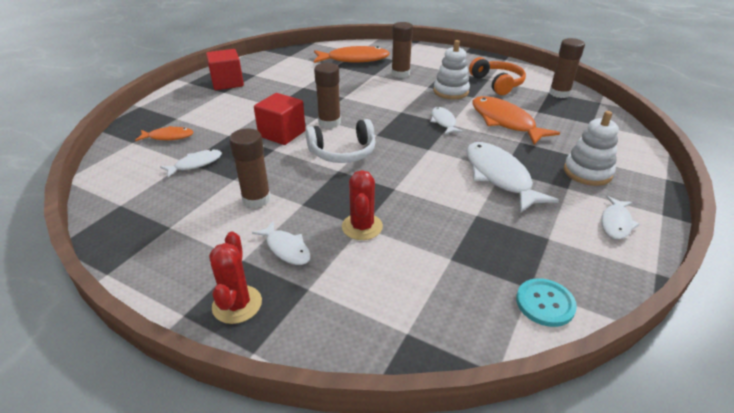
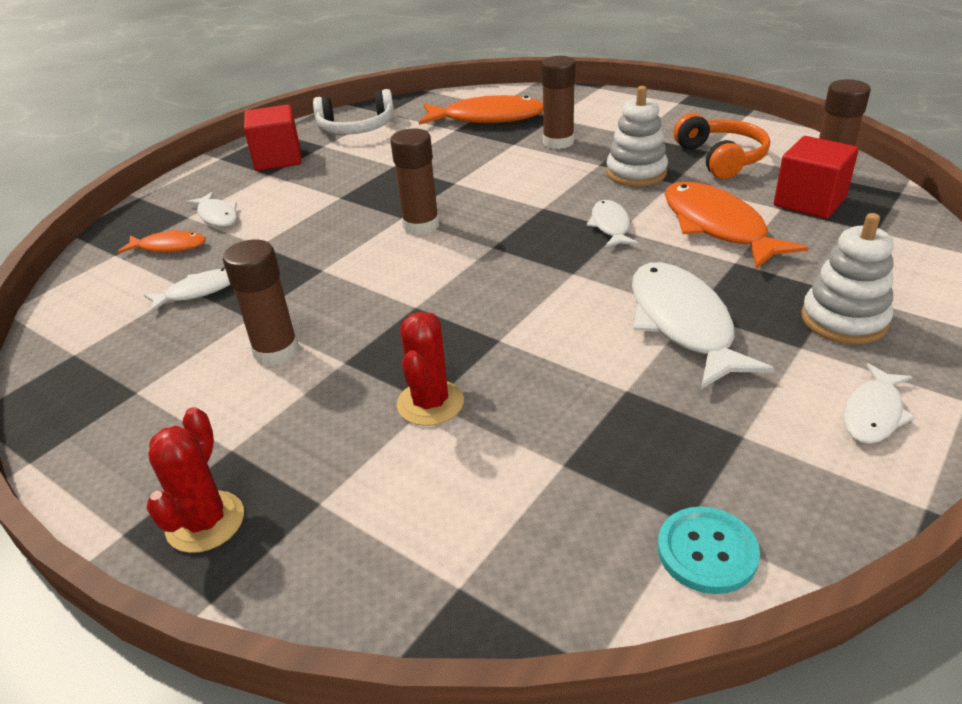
camera: 10 degrees right, 0 degrees up
white fish [252,221,311,265] -> white fish moved to [186,192,237,227]
red cube [254,93,306,145] -> red cube moved to [774,136,859,219]
white headphones [306,119,376,163] -> white headphones moved to [313,89,394,135]

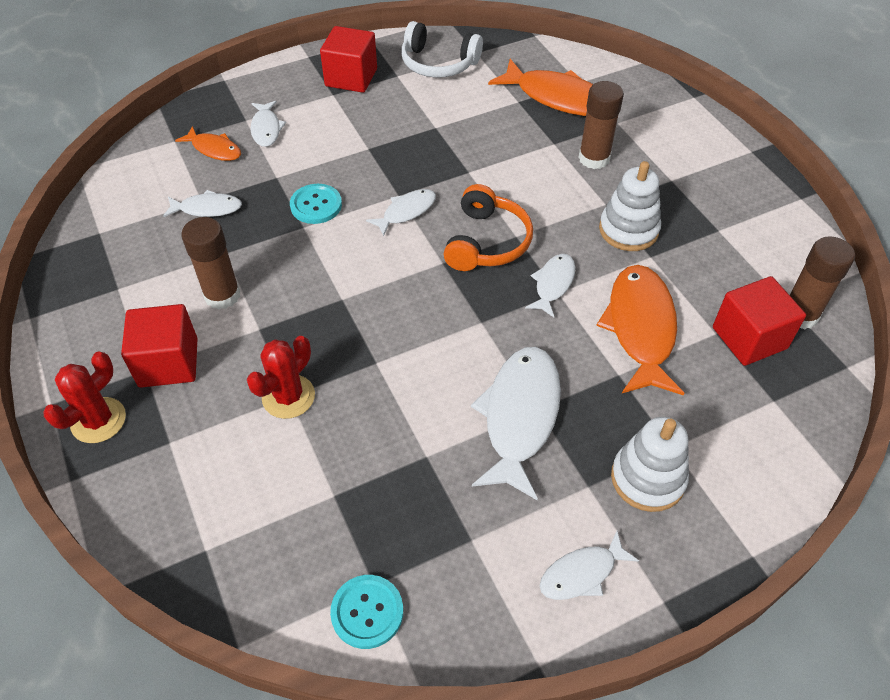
camera: 25 degrees right, 15 degrees up
brown glue stick [390,129,439,235] -> white fish [366,189,436,236]
orange headphones [674,113,770,179] -> orange headphones moved to [444,184,533,271]
none -> red cube [121,304,198,388]
none -> turquoise button [290,184,342,224]

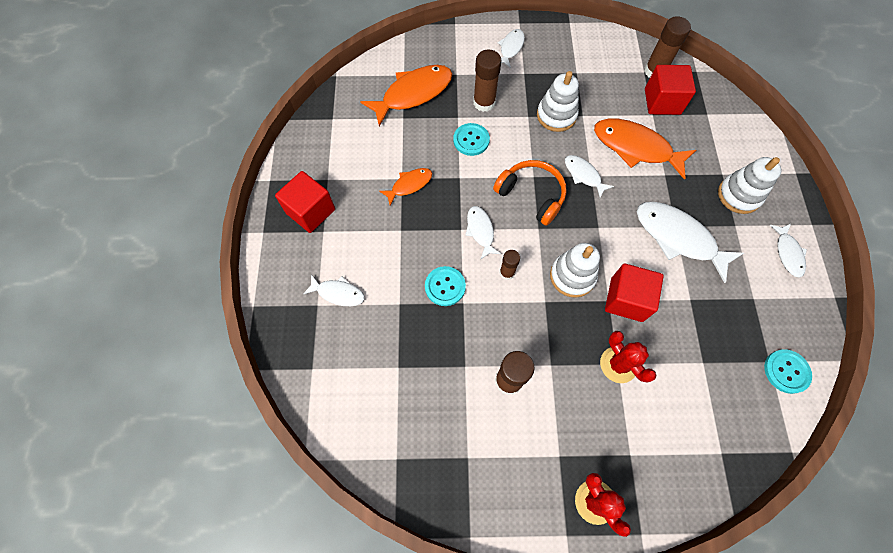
camera: 65 degrees left, 15 degrees up
red cube [121,304,198,388] -> red cube moved to [605,263,664,322]
white fish [163,190,242,217] -> white fish moved to [498,29,525,68]
orange fish [175,126,241,161] -> orange fish moved to [379,168,432,205]
white headphones [401,21,483,78] -> none
none -> turquoise button [453,123,490,156]
none -> brown glue stick [500,250,520,280]
none -> white stacking toy [550,243,600,297]

